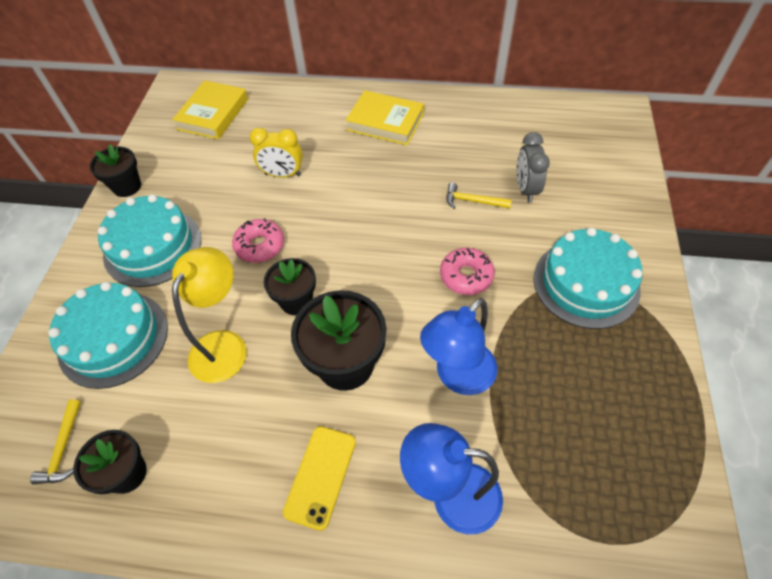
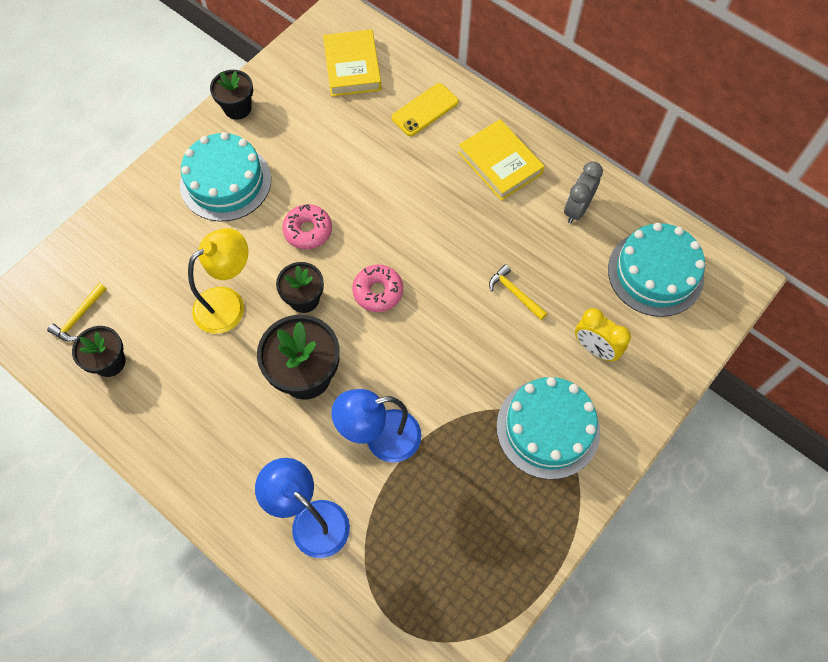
camera: 30 degrees right, 10 degrees up
turquoise cake [48,282,168,389] -> turquoise cake moved to [608,223,705,317]
yellow book [172,80,248,140] -> yellow book turned 60 degrees counterclockwise [323,29,381,96]
yellow clock [249,128,303,178] -> yellow clock moved to [575,308,631,361]
yellow phone [283,426,356,531] -> yellow phone moved to [392,83,459,136]
pink donut [440,248,495,295] -> pink donut moved to [352,265,403,312]
grey clock [517,132,550,202] -> grey clock moved to [564,162,603,224]

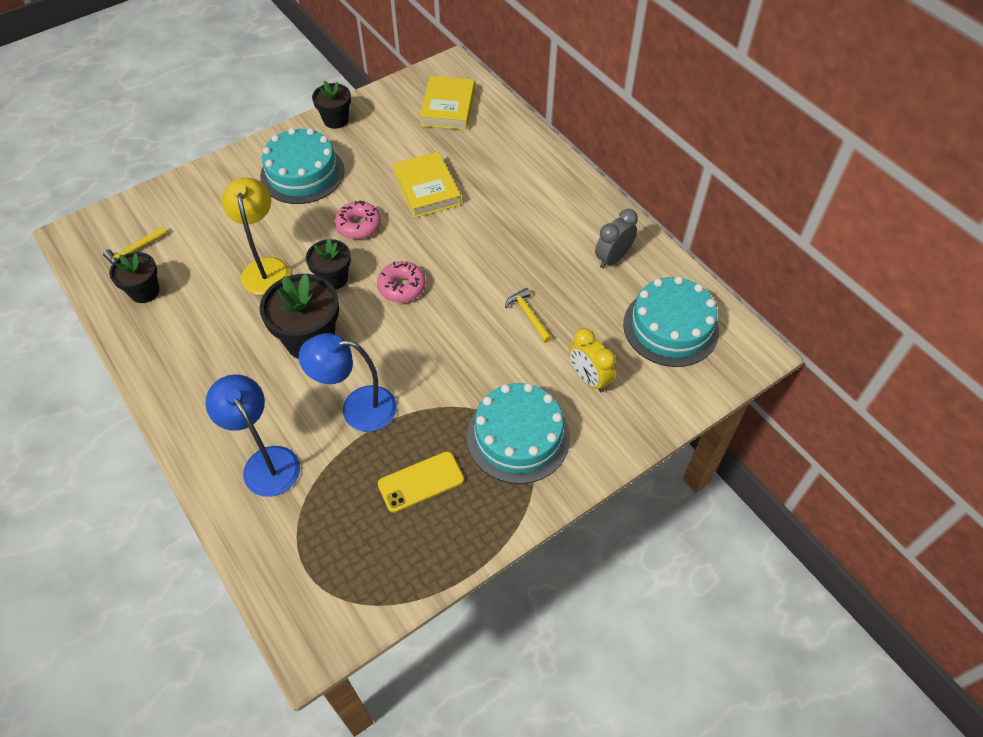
camera: 15 degrees right, 10 degrees down
yellow lamp [188,228,248,334] -> yellow lamp turned 75 degrees counterclockwise [222,178,290,295]
yellow phone [392,83,459,136] -> yellow phone moved to [378,451,464,513]
yellow book [458,119,544,201] -> yellow book moved to [392,152,461,218]

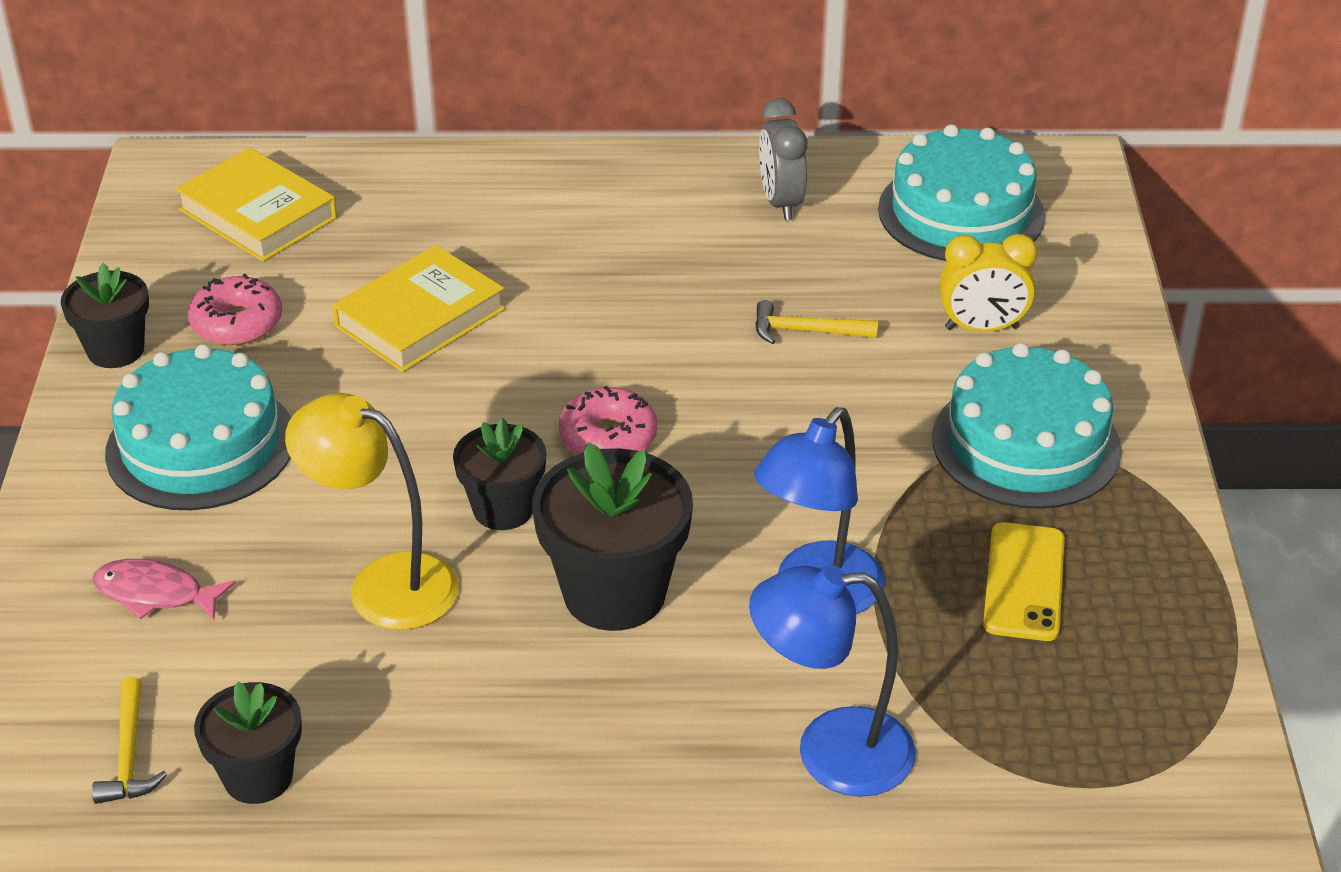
camera: 55 degrees left, 15 degrees down
pink donut [334,201,381,239] -> pink donut moved to [188,274,282,345]
yellow book [392,152,461,218] -> yellow book turned 60 degrees counterclockwise [332,245,505,372]
none -> pink fish [92,559,236,620]

